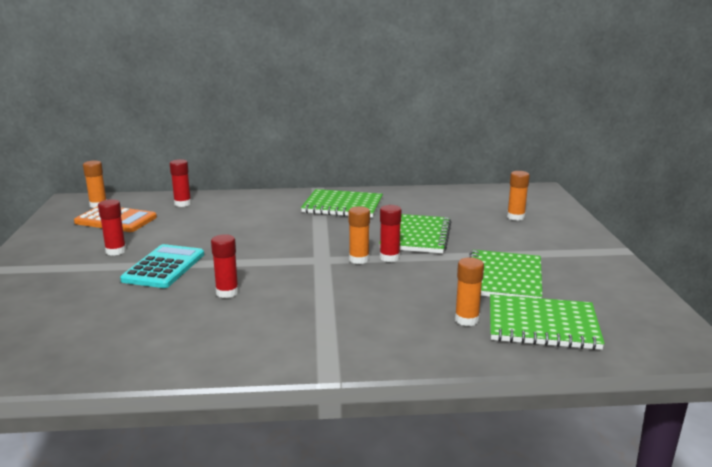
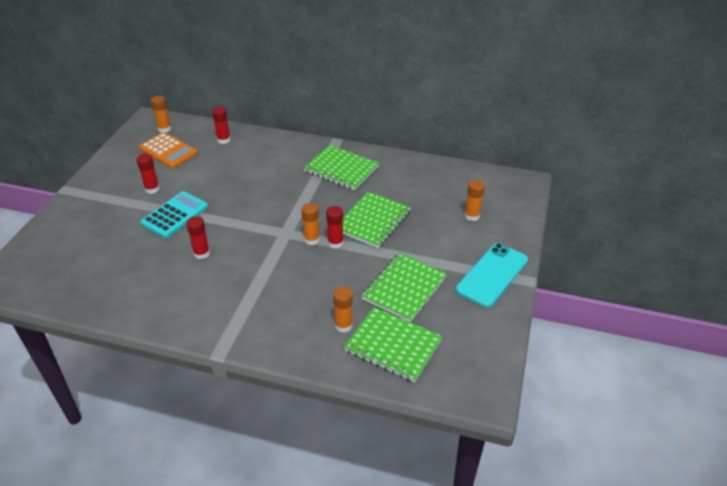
camera: 20 degrees right, 20 degrees up
none -> turquoise phone [456,243,528,308]

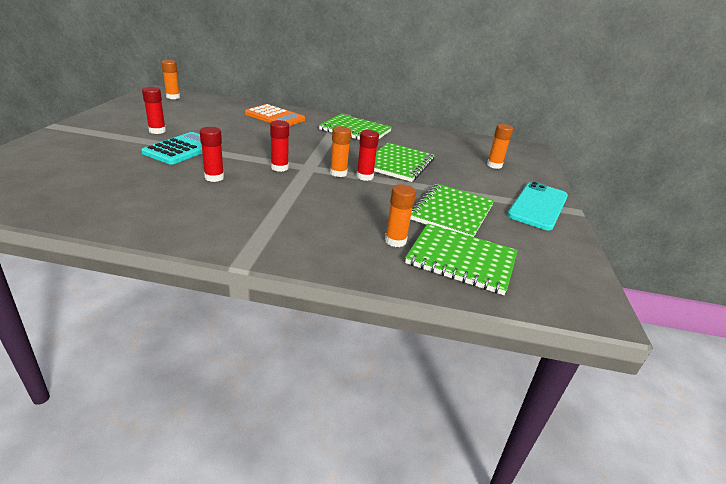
camera: 10 degrees left, 10 degrees down
orange calculator [139,132,198,168] -> orange calculator moved to [245,104,305,126]
red glue stick [212,106,231,144] -> red glue stick moved to [270,120,289,172]

